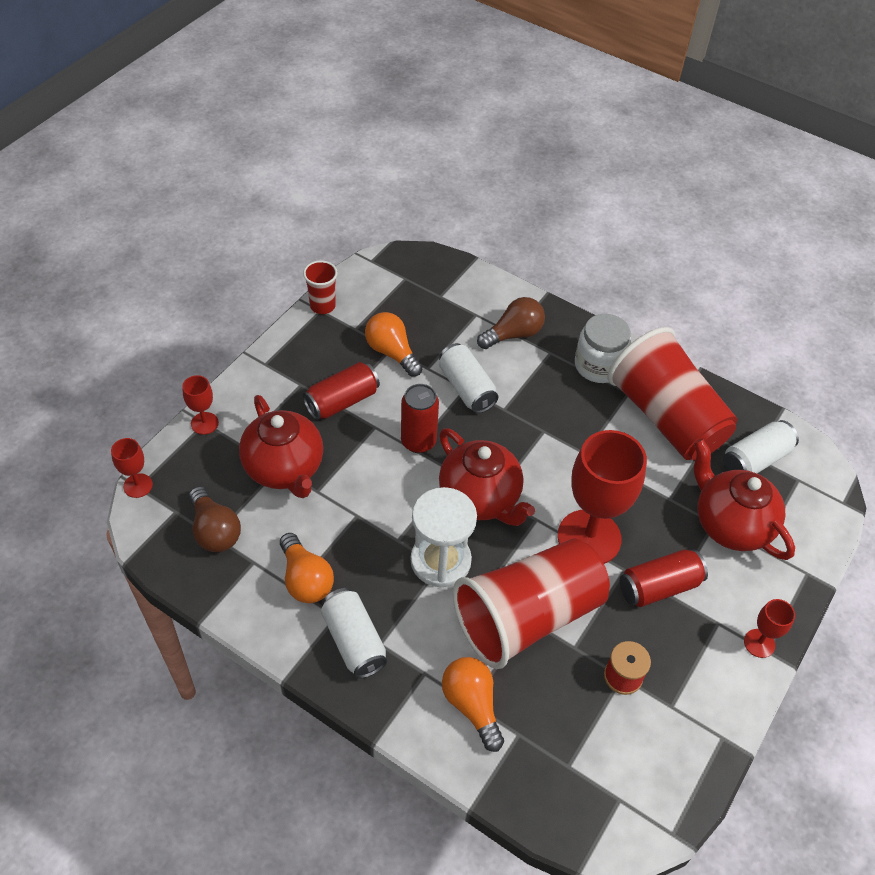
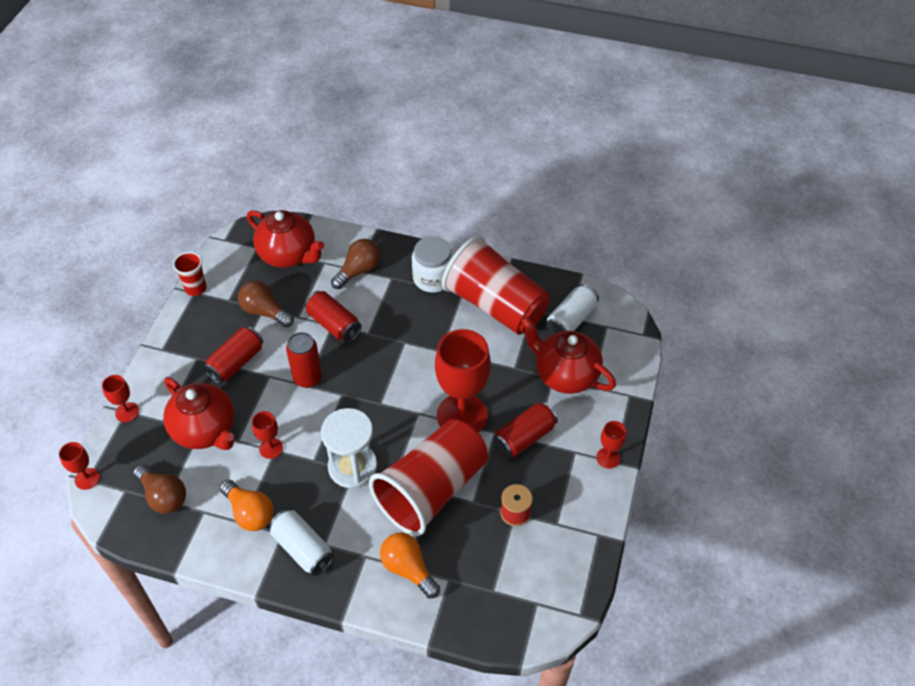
camera: 15 degrees left, 0 degrees up
orange light bulb [365,312,423,377] -> brown light bulb [238,281,294,327]
white can [439,343,498,413] -> red can [305,291,362,343]
red teapot [439,428,535,526] -> red teapot moved to [247,210,324,268]
none -> red goblet [252,411,283,459]

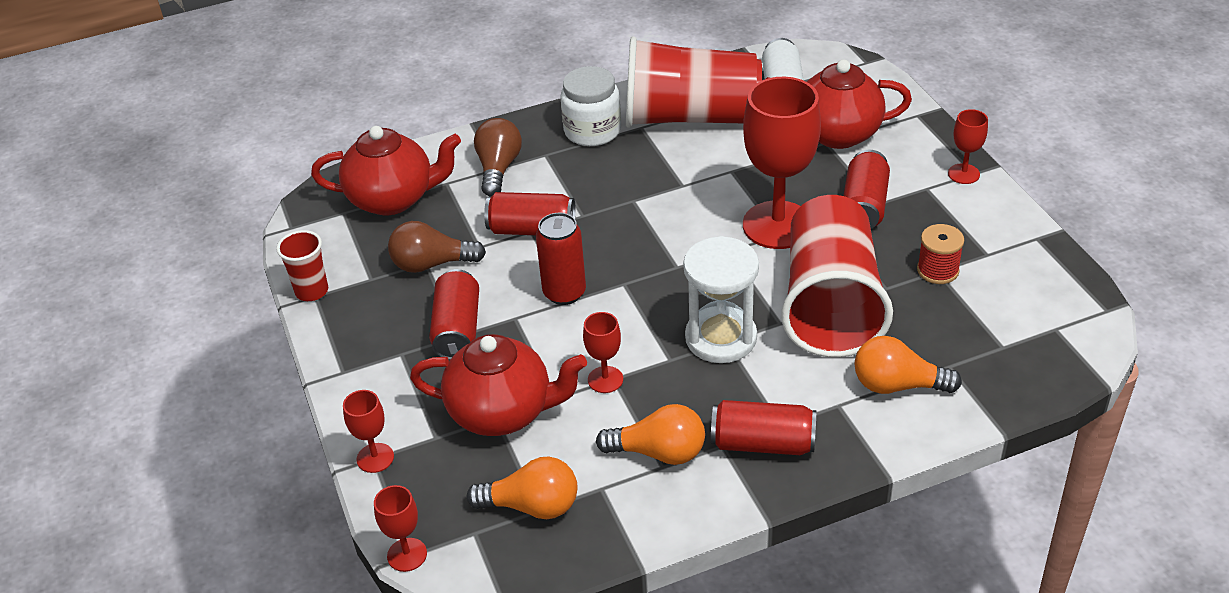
camera: 35 degrees left, 10 degrees down
brown light bulb [133,464,186,514] -> orange light bulb [467,456,578,519]
white can [269,509,334,576] -> red can [711,400,816,455]

